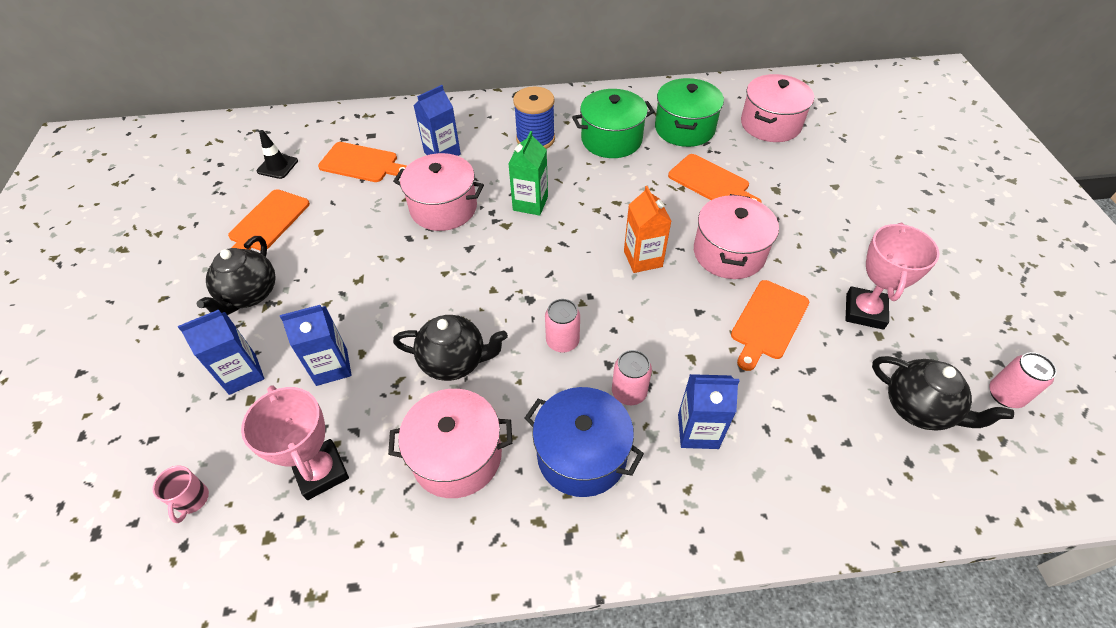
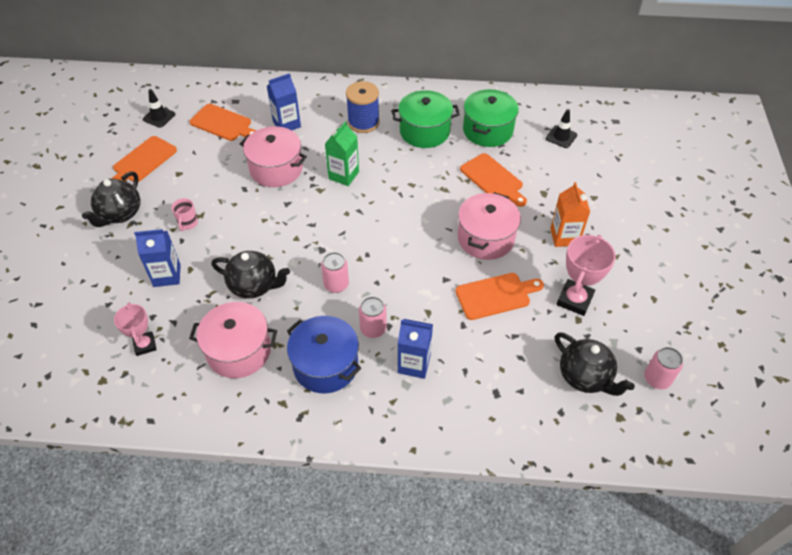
camera: 10 degrees right, 0 degrees up
pink mug [153,466,209,523] -> pink mug moved to [171,198,198,231]
blue carton [178,310,264,395] -> none
pink trophy [241,385,349,500] -> pink trophy [114,303,157,356], size x0.65
orange carton [624,186,671,273] -> orange carton moved to [550,182,590,247]
orange cutting board [731,280,809,371] -> orange cutting board turned 150 degrees counterclockwise [456,273,544,320]
pink pot [741,74,814,142] -> black traffic cone [546,109,577,148]

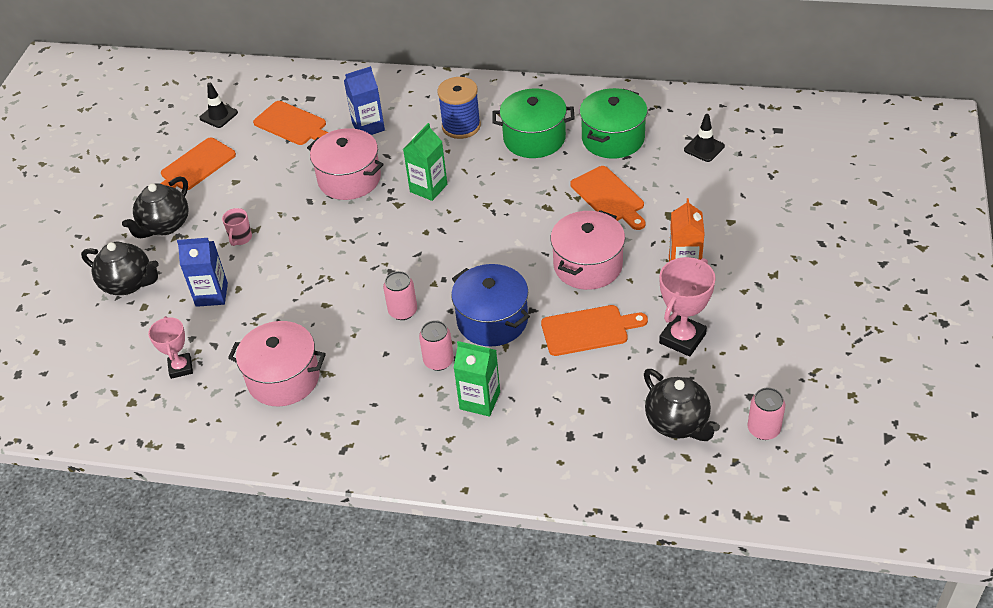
camera: 10 degrees right, 5 degrees down
black teapot [211,251,290,299] -> black teapot moved to [81,242,158,295]
blue pot [287,316,361,393] -> blue pot moved to [451,264,530,346]
blue carton [398,319,433,379] -> green carton [454,341,500,417]

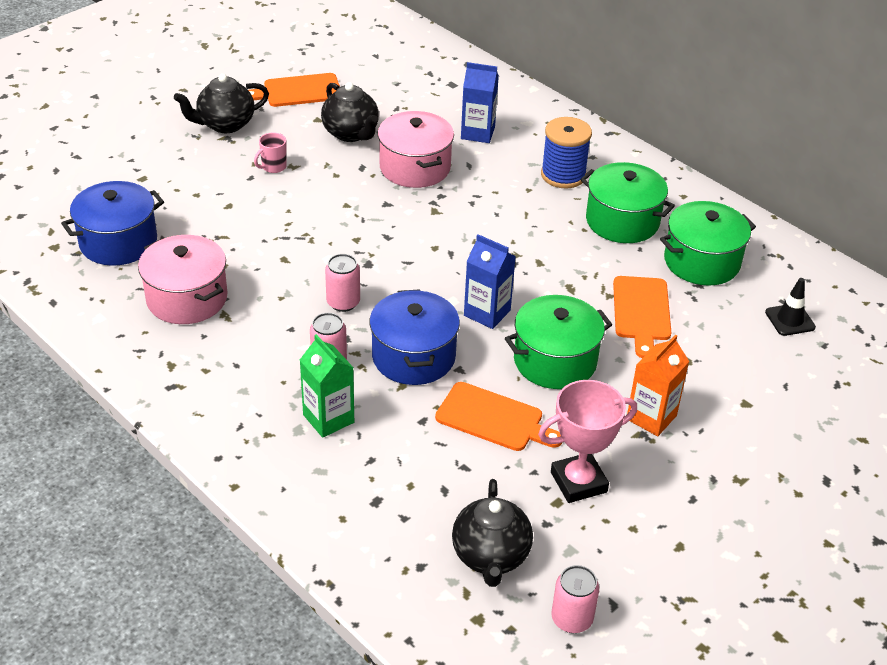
camera: 30 degrees right, 5 degrees down
black teapot [81,242,158,295] -> black teapot moved to [321,82,379,142]
pink trophy [148,316,193,379] -> blue pot [61,181,164,266]
blue carton [177,238,228,307] -> blue carton moved to [464,234,516,329]
black traffic cone [199,83,238,128] -> none
orange cutting board [253,101,329,145] -> none
green carton [403,123,447,201] -> none
pink pot [551,210,625,290] -> green pot [505,295,612,389]

